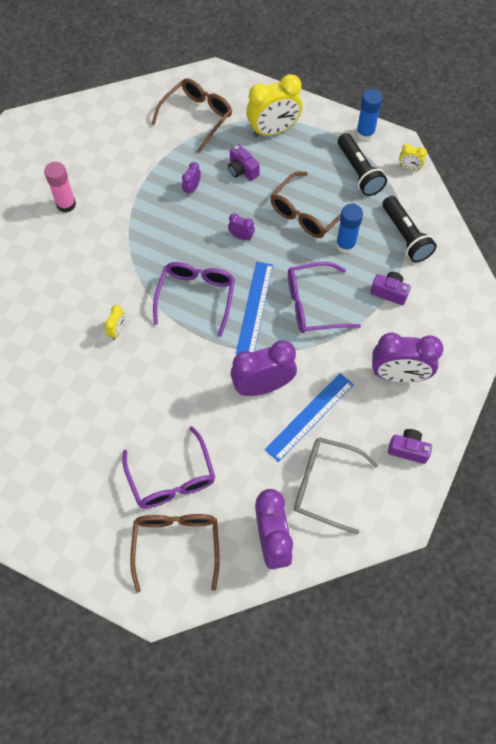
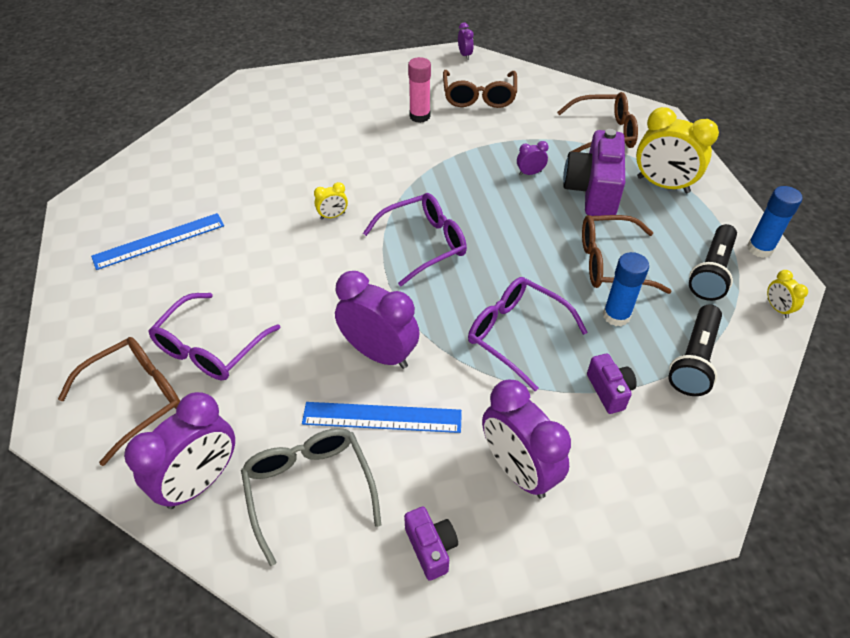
camera: 50 degrees right, 15 degrees down
purple camera [228,144,260,181] -> purple camera [563,129,625,216], size x1.96
purple clock [228,213,255,240] -> purple clock moved to [458,22,474,60]
blue ruler [236,262,273,354] -> blue ruler moved to [91,213,224,270]
none -> brown glasses [443,70,517,108]

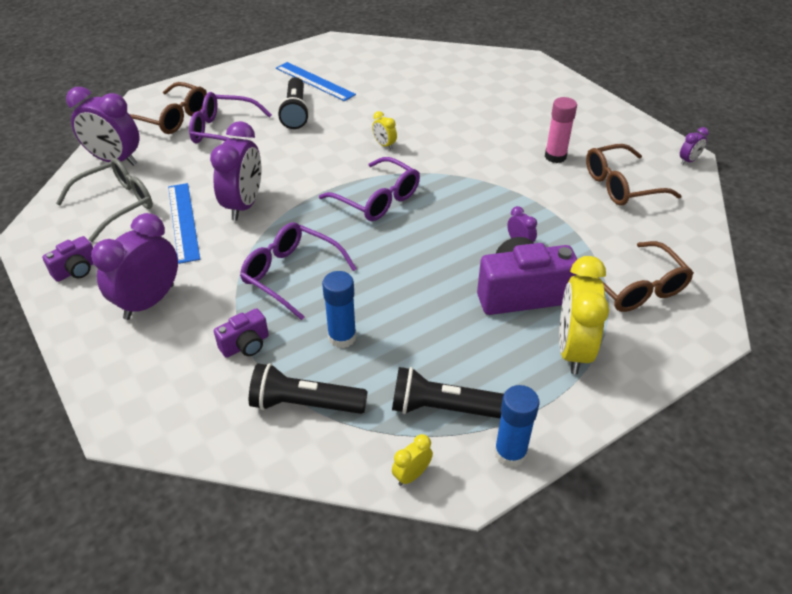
camera: 70 degrees right, 5 degrees down
purple glasses [468,277,588,391] -> purple glasses turned 75 degrees counterclockwise [240,222,357,320]
brown glasses [582,215,672,294] -> none
none -> black flashlight [278,77,309,129]

